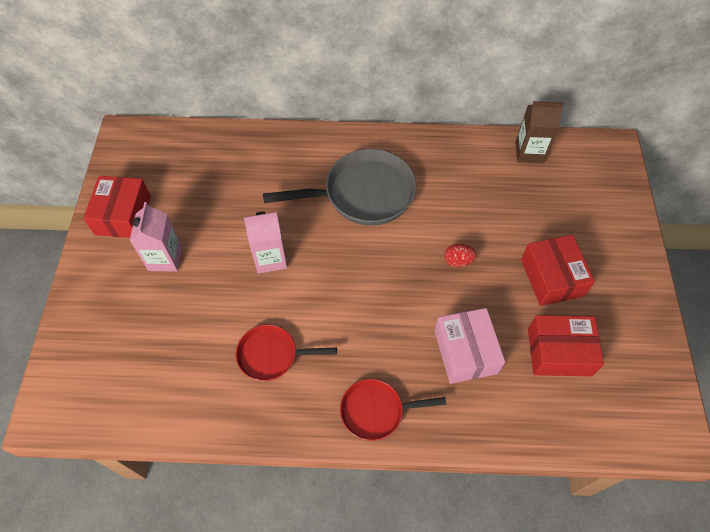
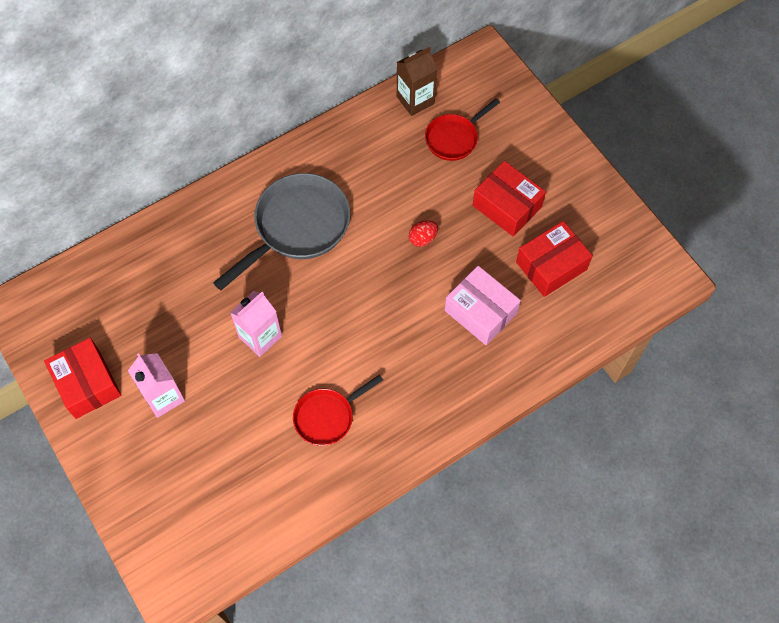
camera: 35 degrees left, 5 degrees up
red pan [340,379,446,441] -> red pan moved to [425,98,500,161]

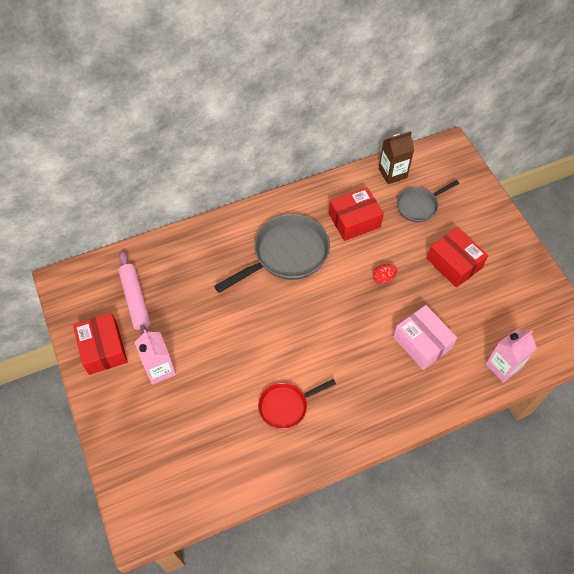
camera: 10 degrees right, 5 degrees down
pink carton [230,291,282,357] -> pink carton moved to [486,329,537,383]
red pan [425,98,500,161] -> grey pan [396,180,459,223]
red box [516,221,593,297] -> red box moved to [329,187,384,241]
none -> pink rolling pin [118,250,151,335]

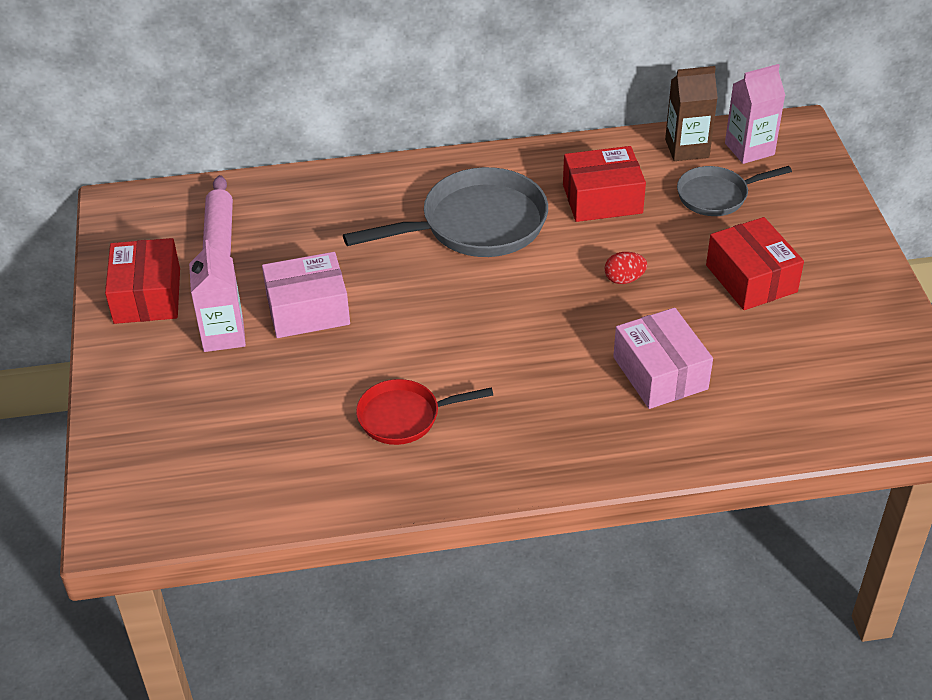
camera: 15 degrees right, 15 degrees down
pink carton [486,329,537,383] -> pink carton moved to [725,64,785,164]
none -> pink box [262,252,350,338]

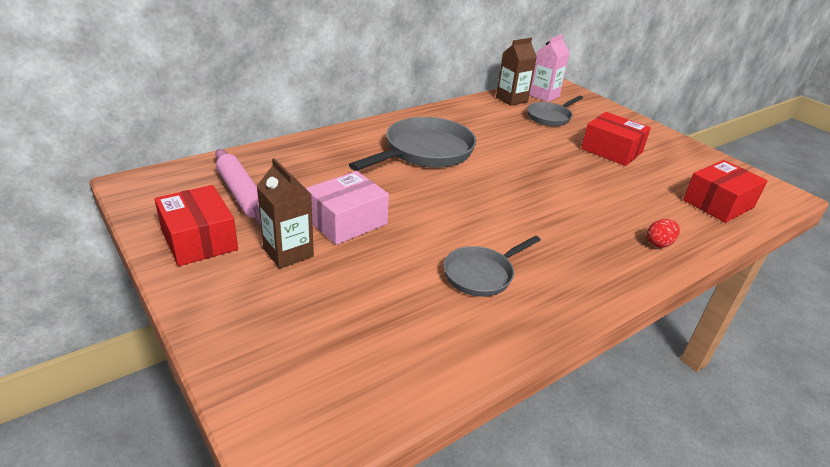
camera: 30 degrees left, 10 degrees down
pink carton [189,240,246,352] -> brown carton [257,158,314,269]
red pan [356,379,493,445] -> grey pan [444,236,541,297]
red box [563,146,646,222] -> red box moved to [683,160,768,223]
red egg [604,252,647,284] -> red egg moved to [647,219,680,248]
pink box [613,308,713,409] -> none

